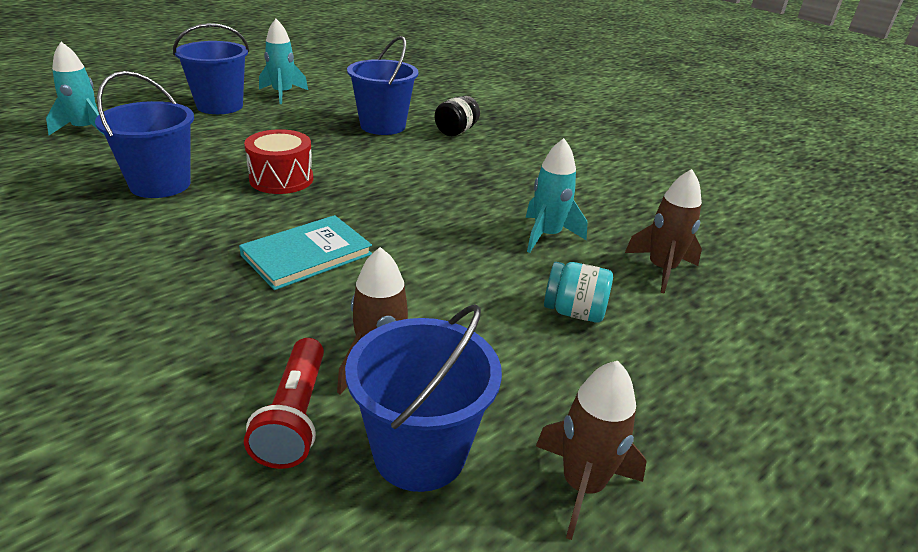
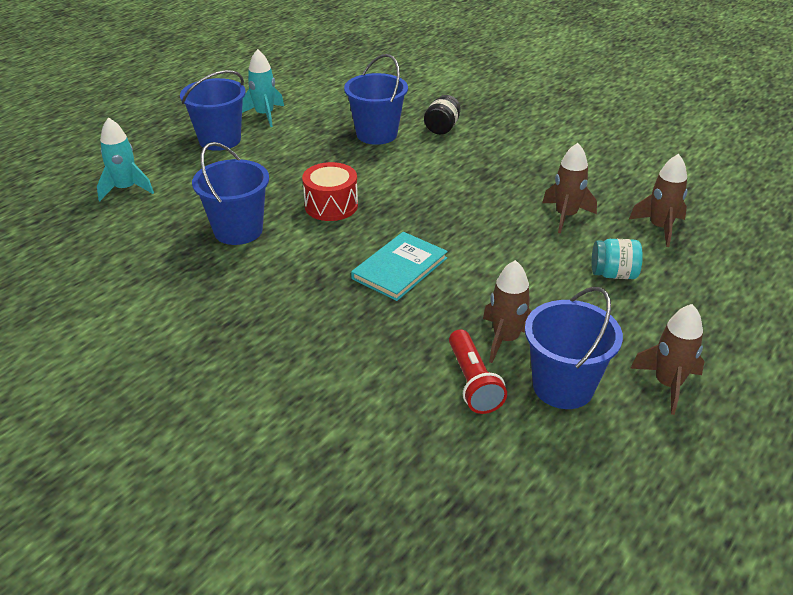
camera: 10 degrees left, 5 degrees up
turquoise rocket [526,138,588,253] -> brown rocket [542,143,597,233]

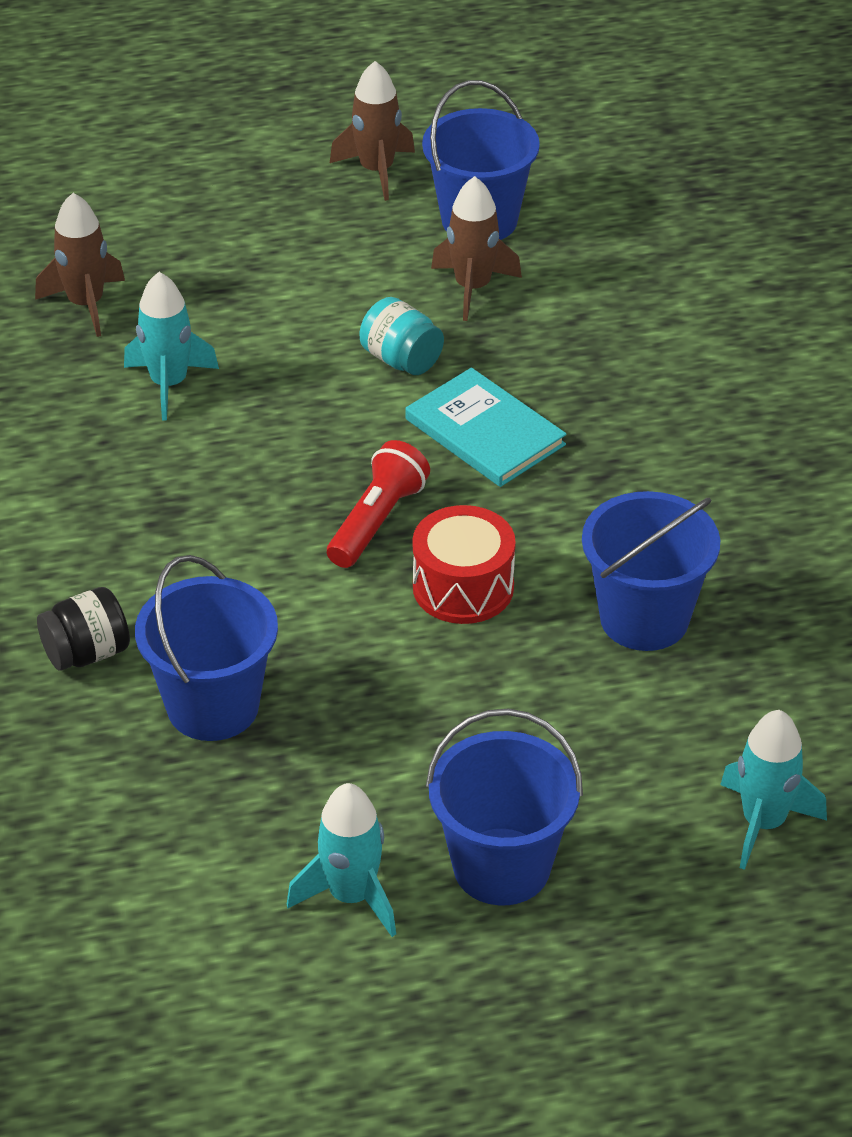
camera: 140 degrees left, 5 degrees up
turquoise book [351,232,448,301] -> turquoise book turned 60 degrees clockwise [405,368,567,487]
red flashlight [449,329,507,414] -> red flashlight moved to [327,440,430,568]
brown rocket [542,143,597,233] -> turquoise rocket [124,272,219,421]
turquoise jar [592,239,643,279] -> turquoise jar moved to [360,297,444,375]

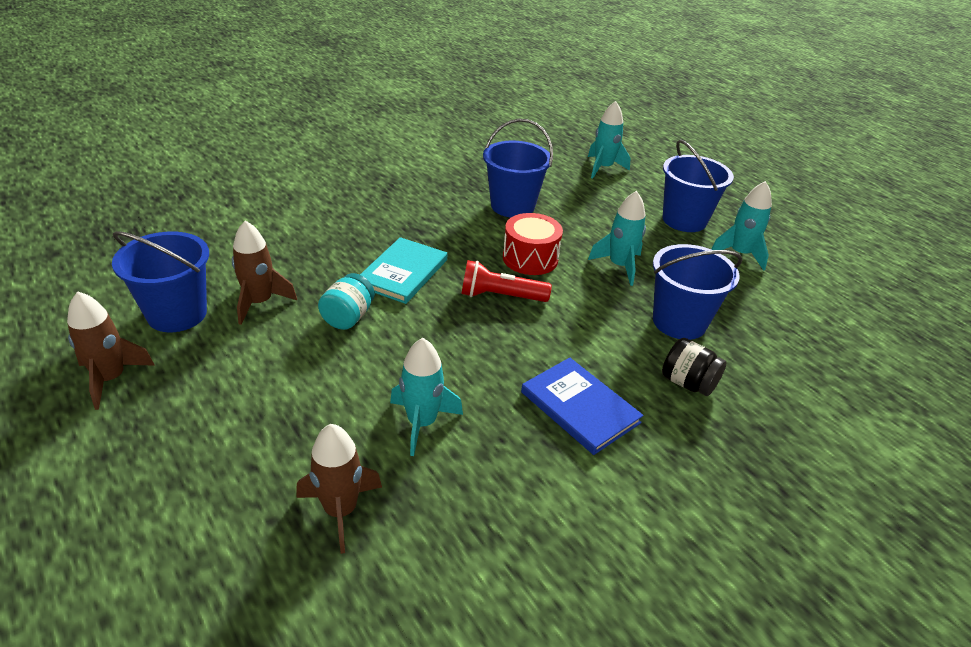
camera: 115 degrees left, 5 degrees down
none -> blue book [521,358,644,455]
none -> turquoise rocket [588,191,646,286]

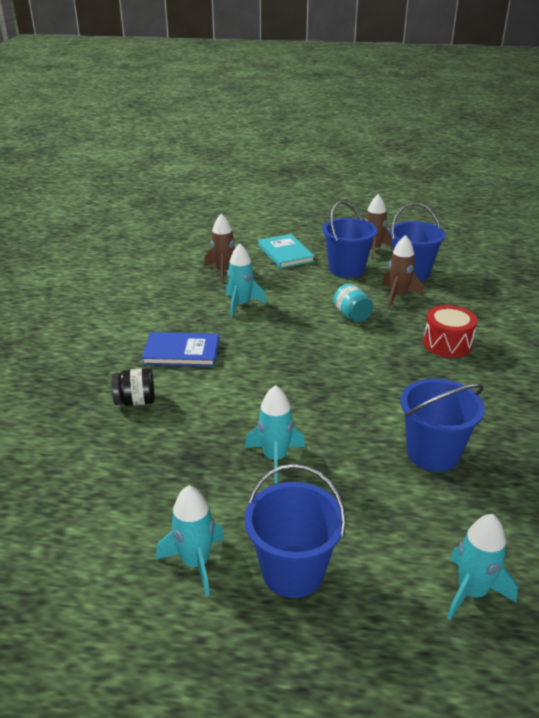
camera: 135 degrees right, 5 degrees down
turquoise book [360,237,447,304] -> turquoise book moved to [258,234,315,268]
red flashlight [461,260,552,302] -> none
red drum [503,213,563,275] -> red drum moved to [423,305,477,358]
blue bucket [653,244,742,340] -> blue bucket moved to [322,201,377,278]

